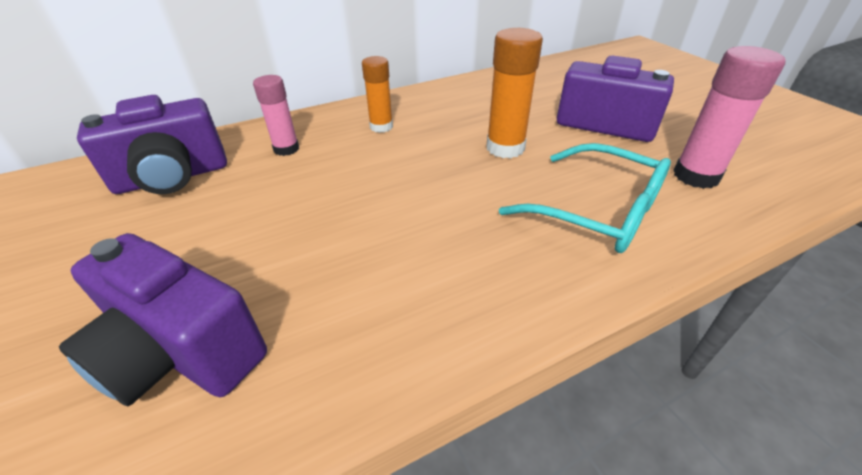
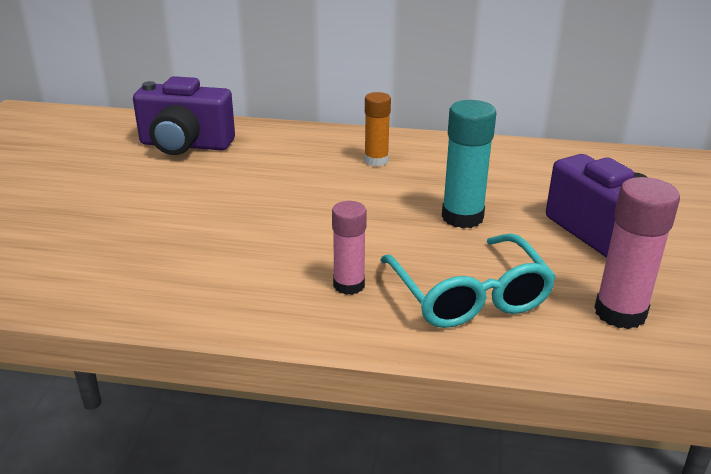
camera: 35 degrees right, 10 degrees down
purple camera [59,233,267,406] -> none
pink glue stick [253,75,299,156] -> pink glue stick moved to [332,201,367,295]
orange glue stick [487,28,543,158] -> turquoise glue stick [442,100,496,228]

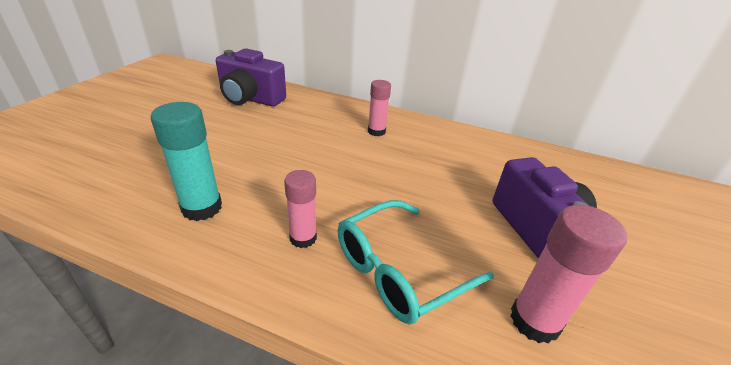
camera: 10 degrees right, 5 degrees up
orange glue stick [364,92,391,166] -> pink glue stick [368,80,391,136]
turquoise glasses [380,233,556,328] -> turquoise glasses turned 60 degrees clockwise [338,200,494,324]
turquoise glue stick [442,100,496,228] -> turquoise glue stick moved to [151,102,222,221]

